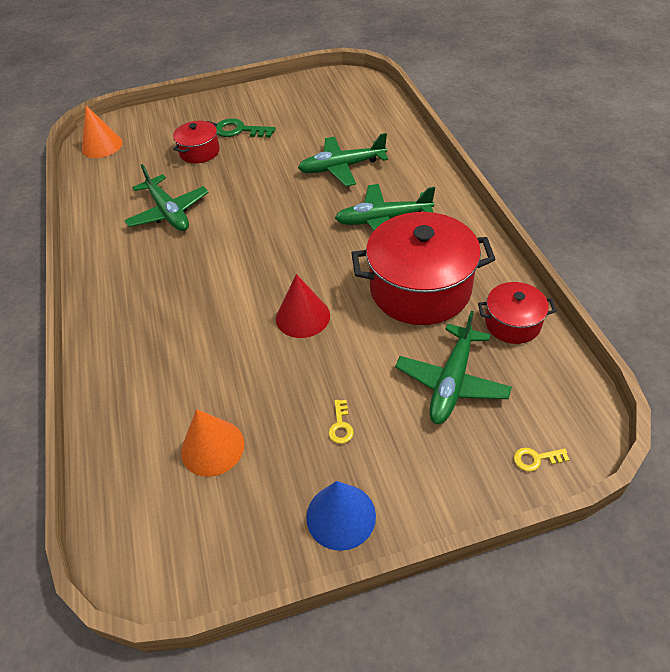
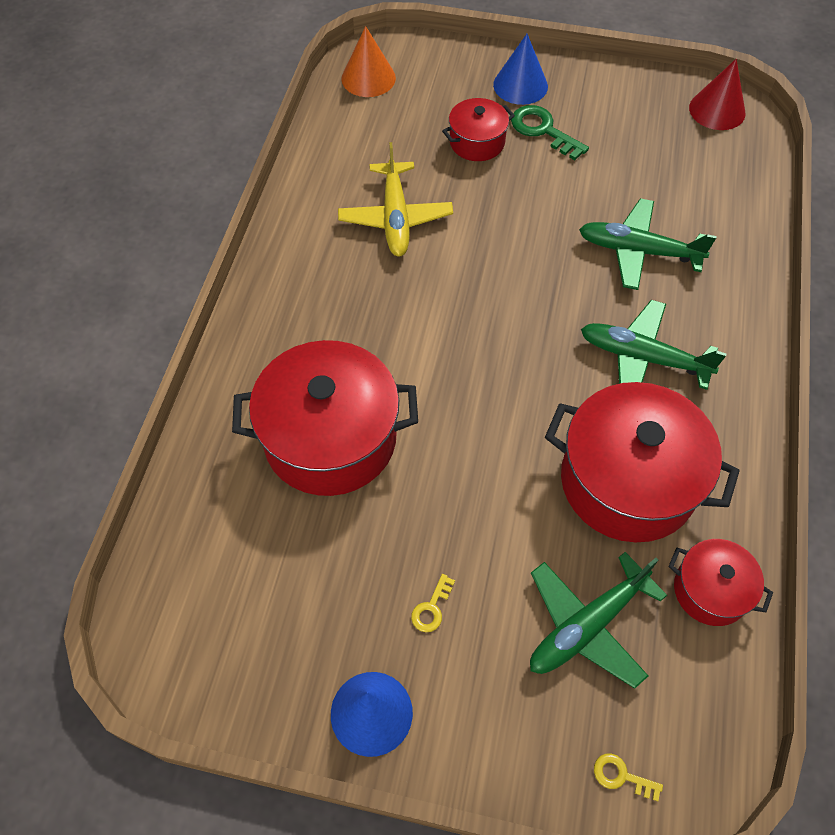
camera: 25 degrees right, 10 degrees up
green plane [124,164,209,231] -> yellow plane [338,142,453,257]
orange cone [181,409,244,477] -> none
red cone [276,274,330,338] -> red cone moved to [689,59,746,130]
none -> red pot [232,340,418,496]
none -> blue cone [493,34,548,105]

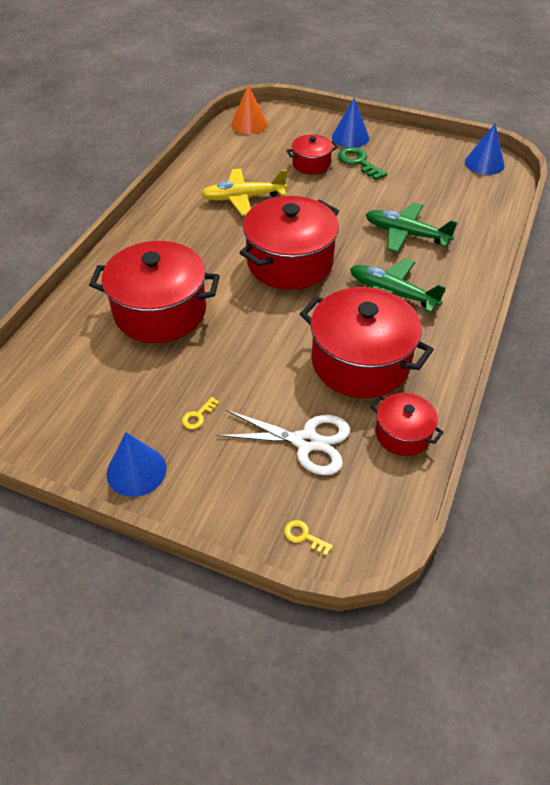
camera: 10 degrees right, 10 degrees down
yellow plane [338,142,453,257] -> yellow plane turned 75 degrees clockwise [201,168,287,216]
green plane [530,552,667,689] -> white scissors [217,410,350,475]
red cone [689,59,746,130] -> blue cone [465,123,505,175]
none -> red pot [239,196,339,290]

